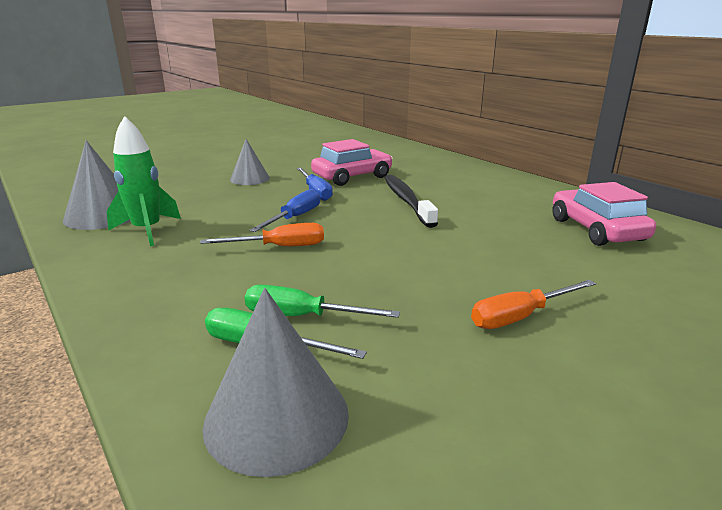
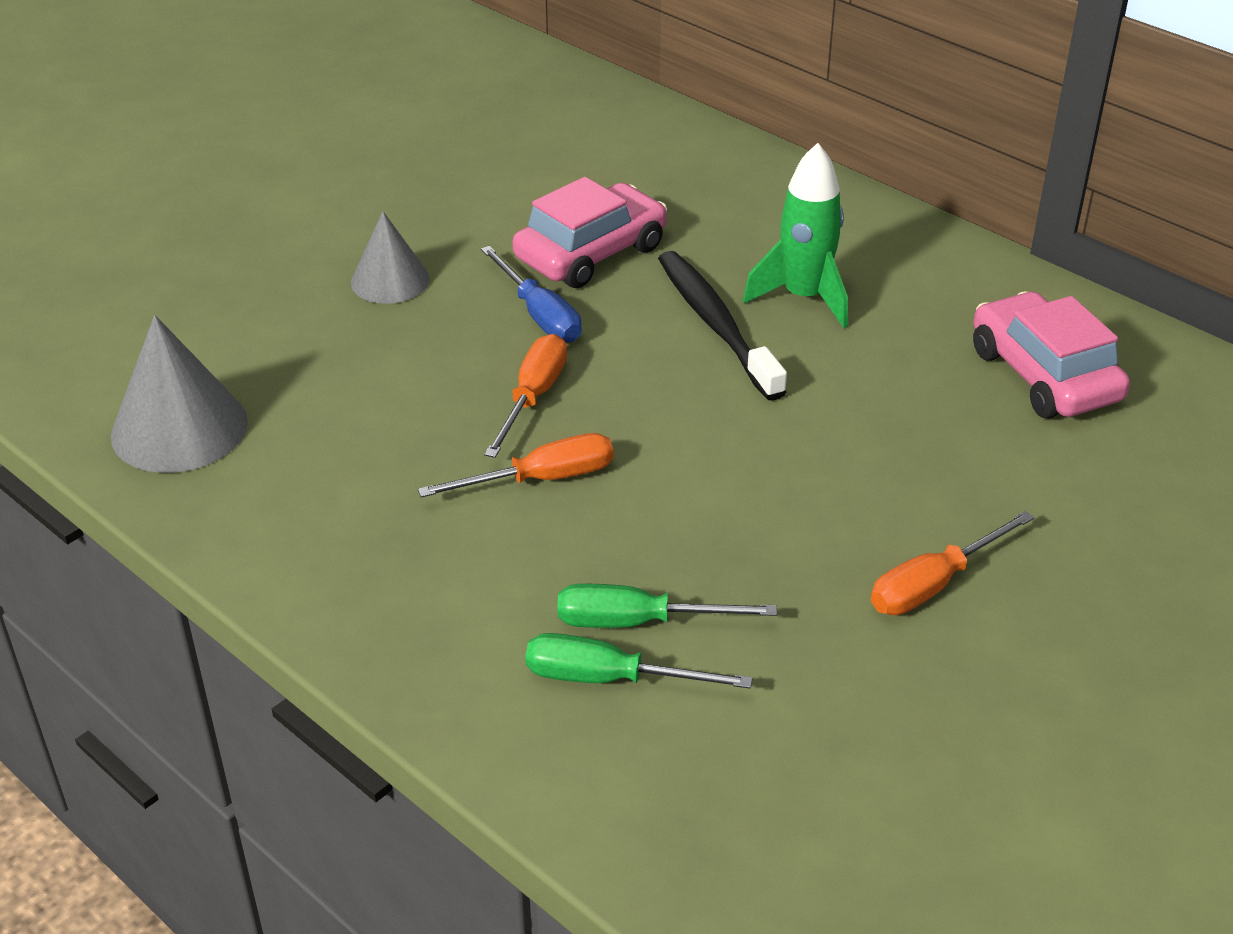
camera: 10 degrees left, 15 degrees up
green rocket [107,116,181,246] -> green rocket moved to [743,143,848,328]
grey cone [202,288,349,477] -> none
blue screwdriver [249,189,320,232] -> orange screwdriver [484,334,567,458]

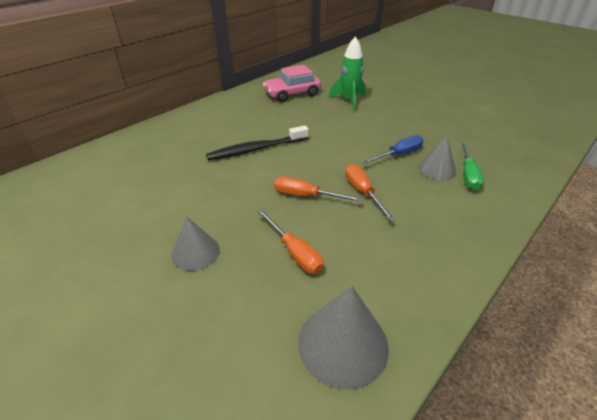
camera: 90 degrees left, 0 degrees up
blue screwdriver [481,246,582,342] -> blue screwdriver moved to [361,135,424,164]
pink car [512,177,667,288] -> none
green screwdriver [557,584,777,628] -> grey cone [418,136,456,180]
green rocket [743,143,848,328] -> green rocket moved to [329,36,366,111]
orange screwdriver [871,511,1034,615] -> orange screwdriver moved to [257,209,324,274]

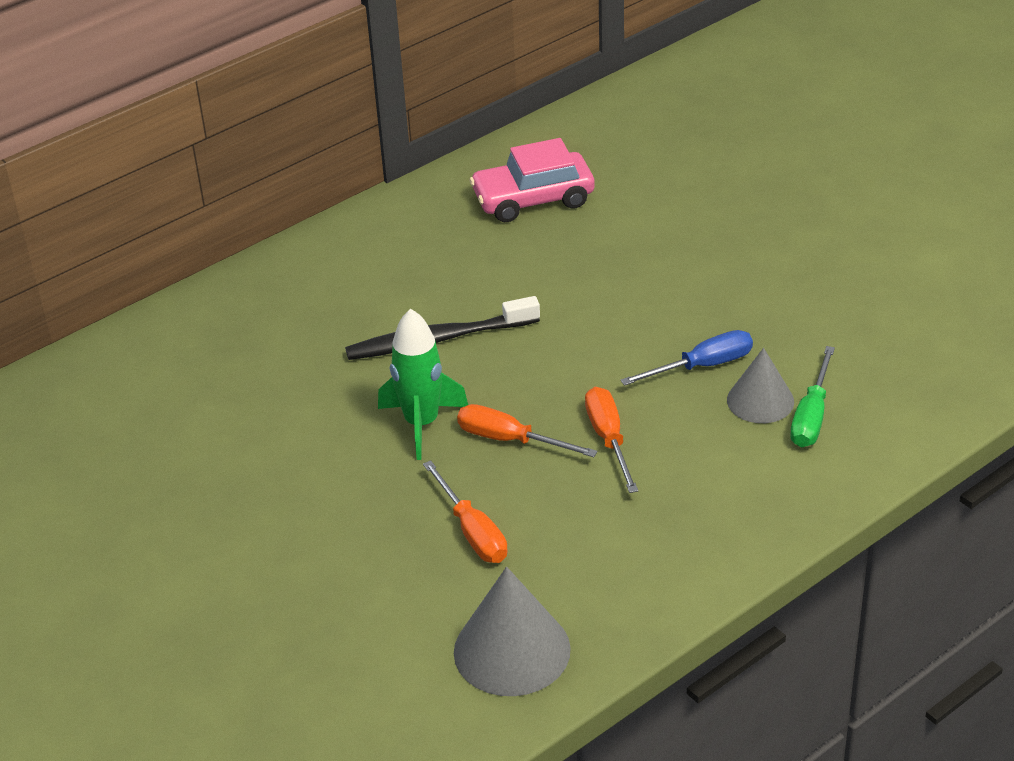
camera: 10 degrees right, 0 degrees up
grey cone [172,216,220,271] -> none
green rocket [329,36,366,111] -> green rocket moved to [378,308,468,460]

